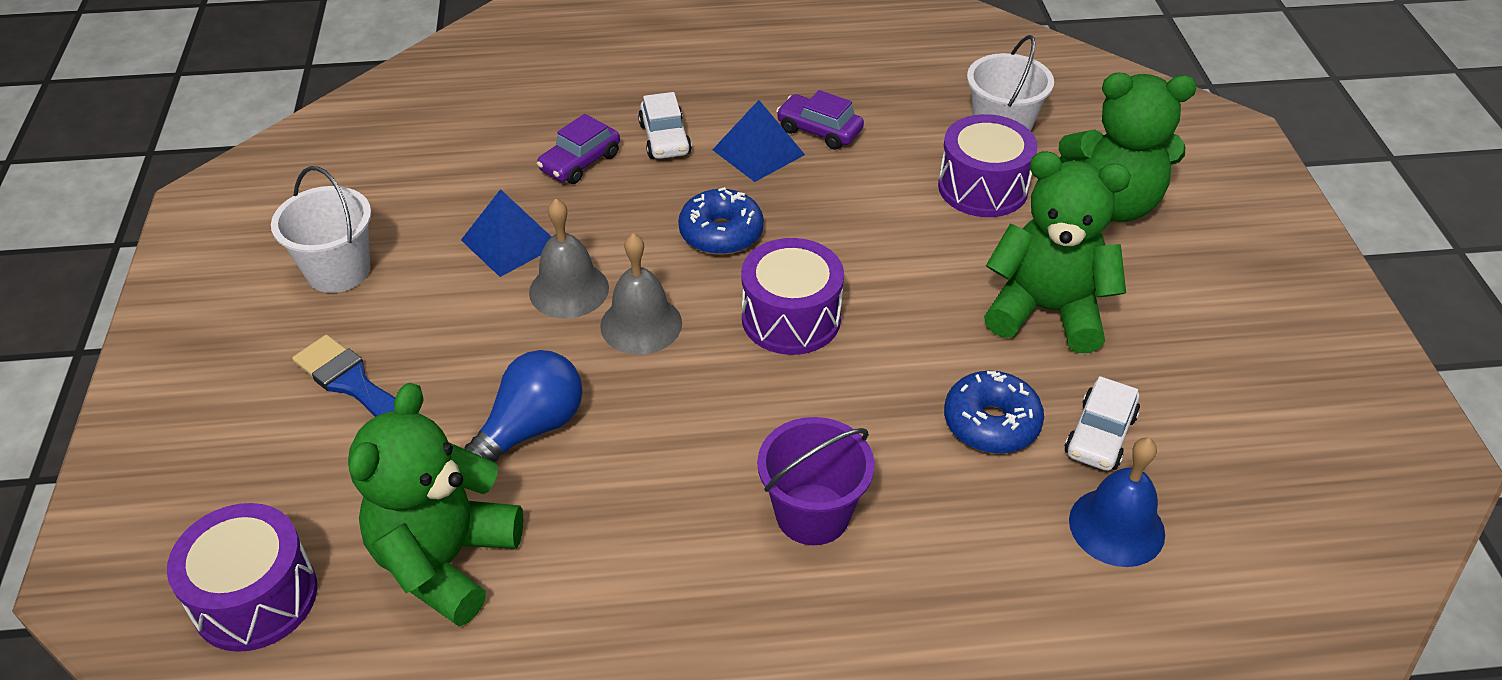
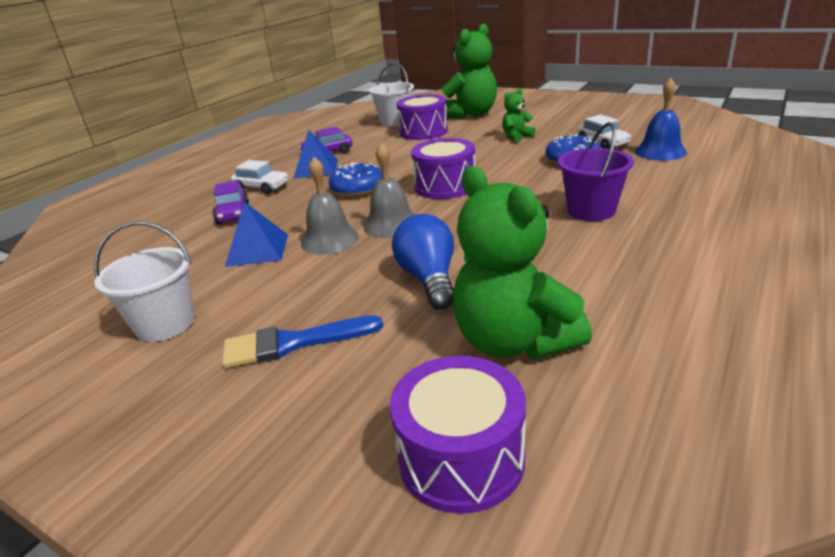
camera: 50 degrees left, 15 degrees down
green teddy bear [984,151,1131,353] -> green teddy bear [502,88,535,142], size x0.48

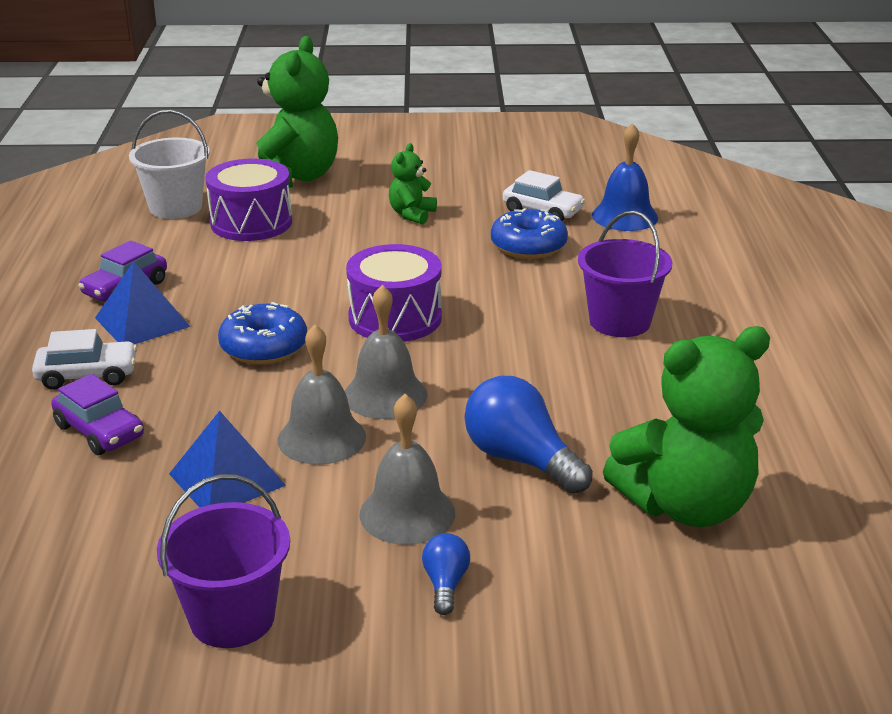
camera: 35 degrees left, 0 degrees up
white bucket [94,221,194,342] -> purple bucket [157,474,290,648]
blue brush [222,315,383,368] -> blue light bulb [422,533,470,615]
purple drum [390,356,526,514] -> none
green teddy bear [453,166,592,360] -> green teddy bear turned 45 degrees counterclockwise [603,326,770,527]
none -> grey bell [359,394,455,545]

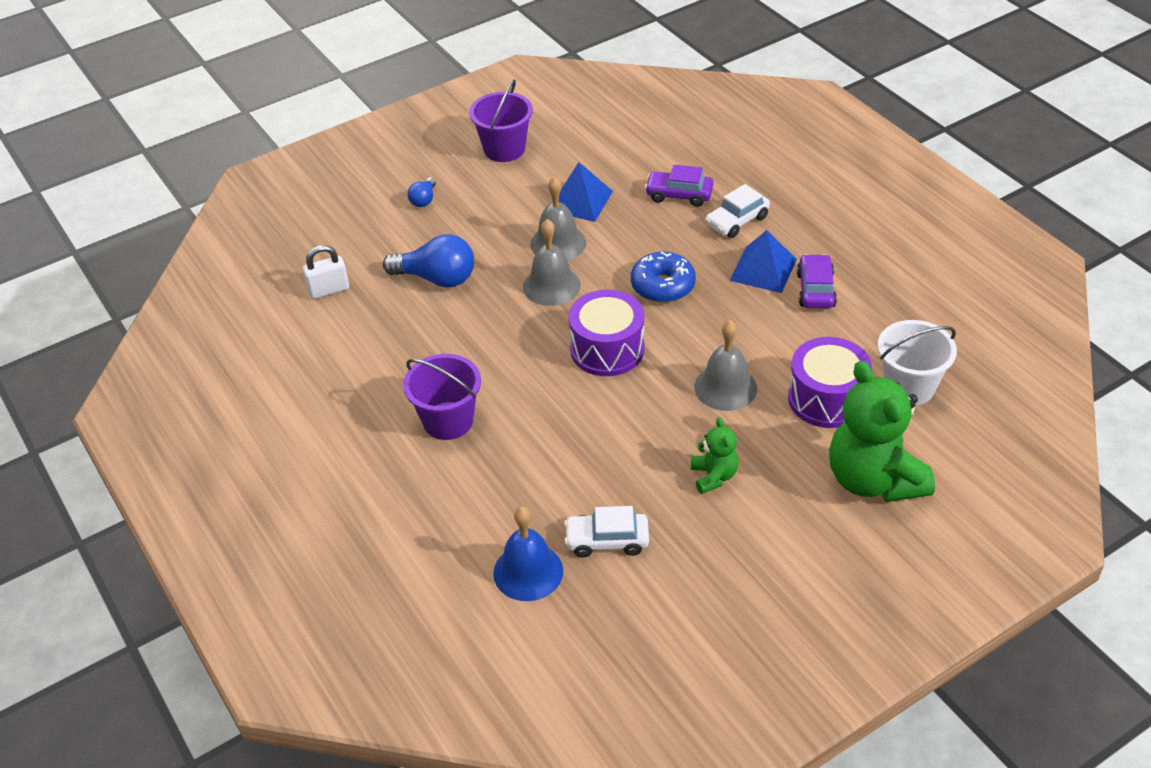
camera: 150 degrees right, 15 degrees up
grey bell [359,394,455,545] -> grey bell moved to [694,320,757,411]
blue light bulb [422,533,470,615] -> blue light bulb turned 45 degrees clockwise [408,177,436,207]
blue donut [491,208,568,259] -> none
green teddy bear [603,326,770,527] -> white padlock [303,245,349,299]

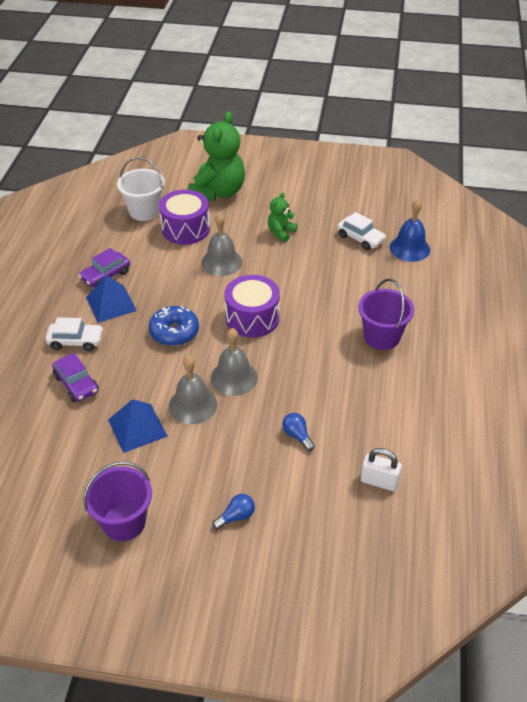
camera: 140 degrees left, 0 degrees up
blue light bulb [383,234,474,288] -> blue light bulb [282,413,315,451], size x0.51

